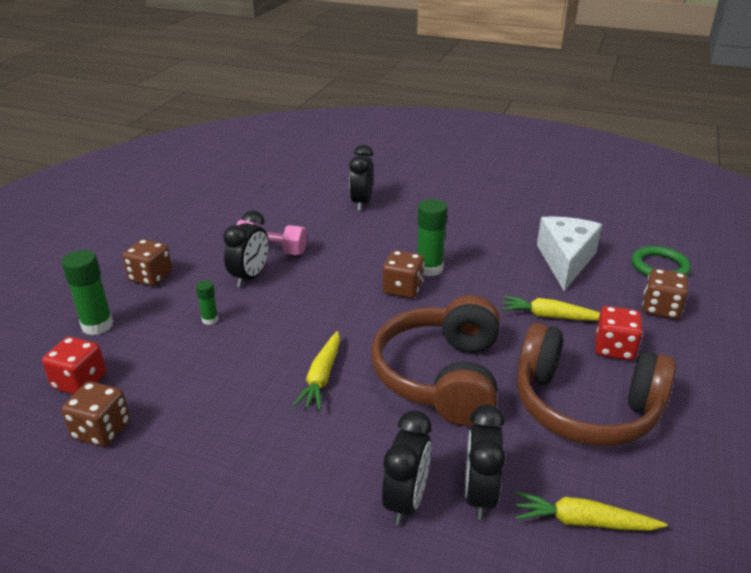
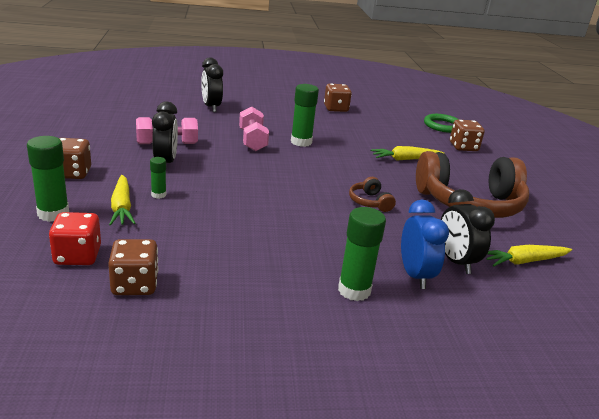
camera: 30 degrees left, 5 degrees down
yellow carrot [293,331,340,410] -> yellow carrot moved to [109,175,135,225]
brown headphones [371,295,500,426] -> brown headphones [349,177,396,212], size x0.41
black clock [382,410,432,525] -> blue clock [401,200,449,289]
brown dice [383,250,424,299] -> brown dice moved to [324,84,352,112]
white cheese [537,217,602,291] -> none
red dice [595,306,643,361] -> none
none -> pink dumbbell [239,106,269,151]
none -> green glue stick [338,207,386,301]

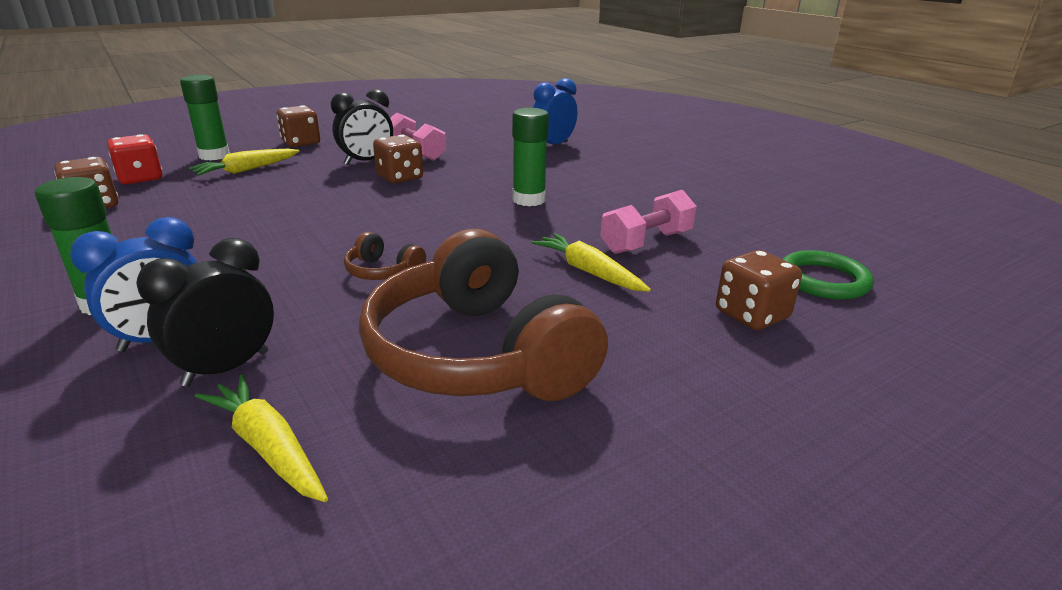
camera: 65 degrees right, 0 degrees up
green glue stick [150,157,166,199] -> none
black clock [201,57,223,112] -> blue clock [533,78,577,145]
pink dumbbell [239,106,269,151] -> pink dumbbell moved to [600,190,697,254]
brown dice [324,84,352,112] -> brown dice moved to [373,135,423,183]
brown headphones [349,177,396,212] -> brown headphones turned 105 degrees counterclockwise [344,232,426,280]

